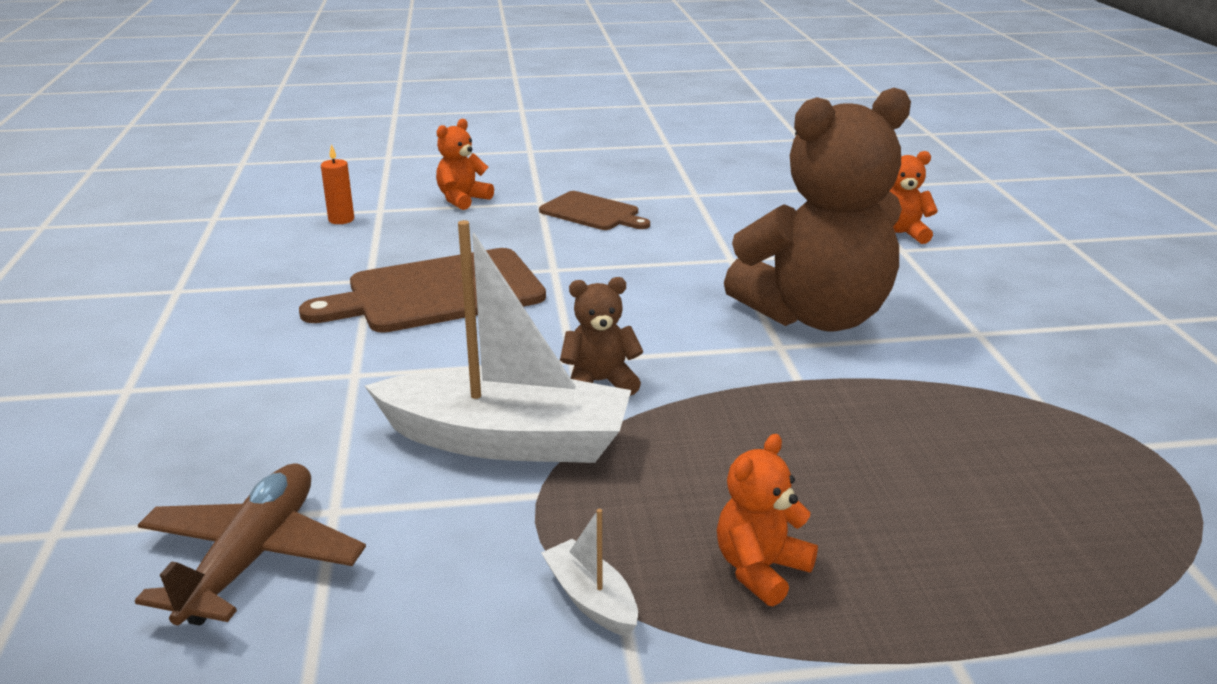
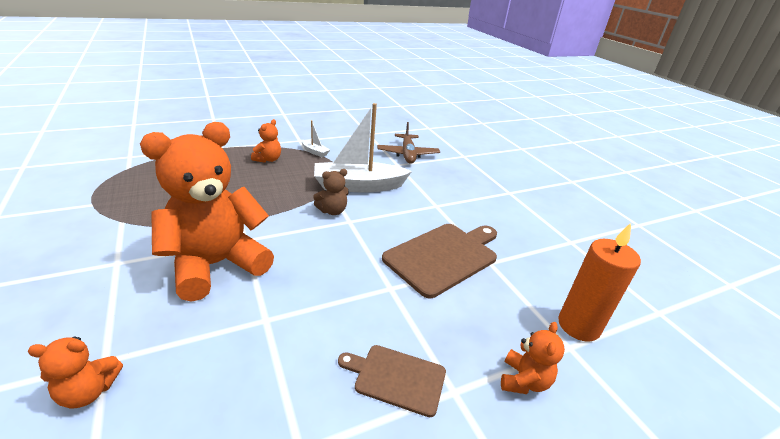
camera: 160 degrees right, 5 degrees up
orange candle [321,144,354,224] -> orange candle [558,223,641,342], size x2.05
brown teddy bear [724,88,911,332] -> orange teddy bear [140,122,274,302]

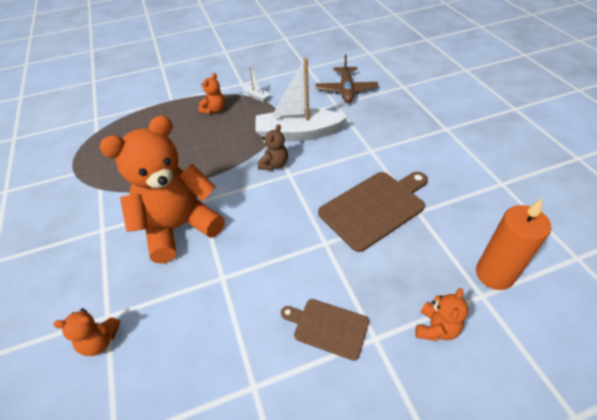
camera: 10 degrees right, 15 degrees up
brown teddy bear [313,169,349,215] -> brown teddy bear turned 45 degrees counterclockwise [258,124,288,170]

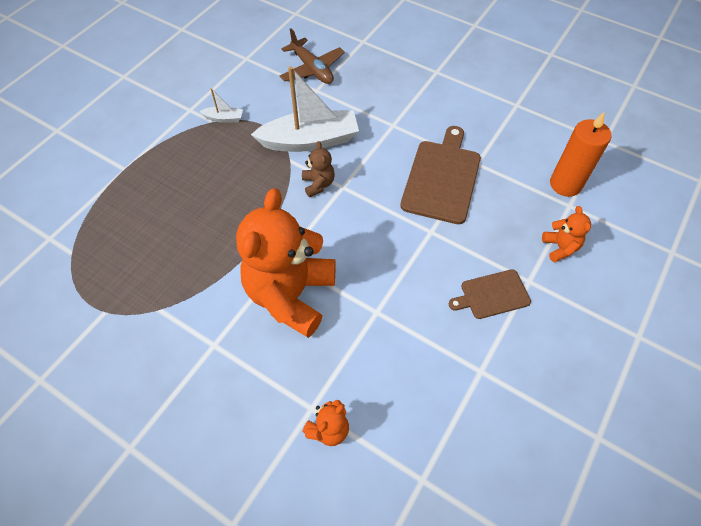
camera: 40 degrees left, 10 degrees up
orange teddy bear [198,73,225,114] -> none
white boat [255,58,348,141] -> white boat turned 150 degrees counterclockwise [251,66,359,152]

